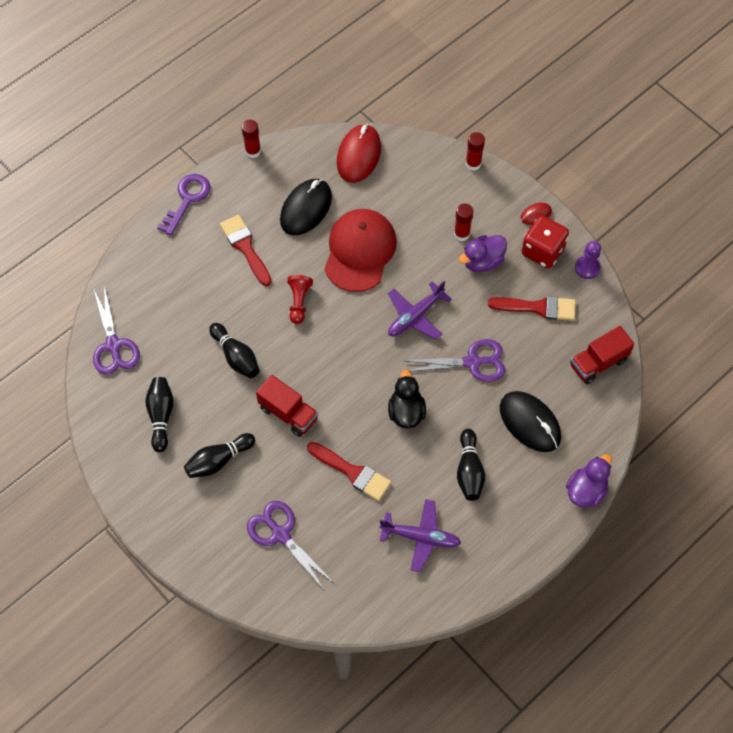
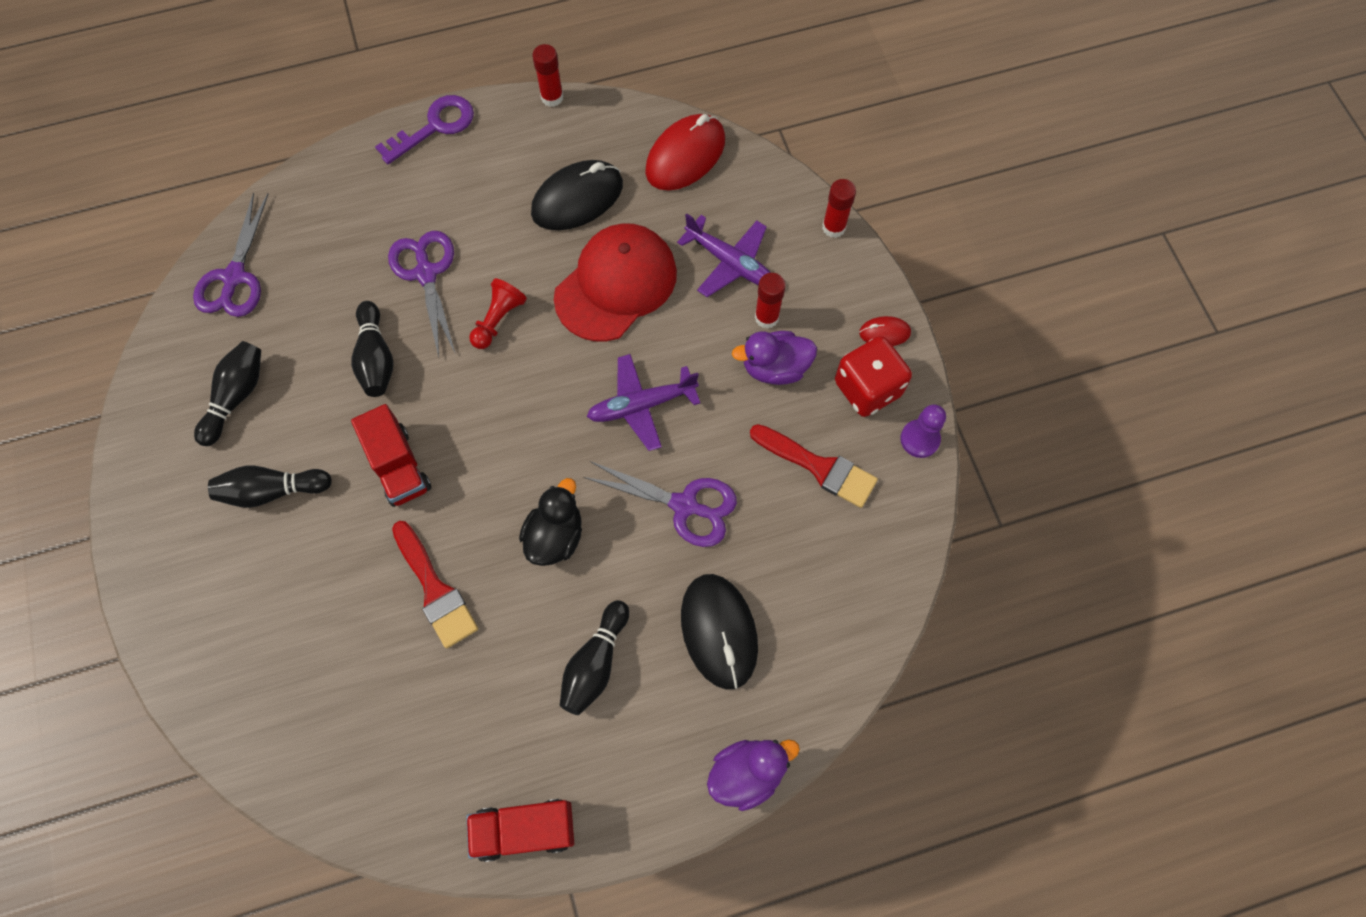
camera: 25 degrees right, 5 degrees up
red brush [220,214,271,286] -> none
purple scissors [247,501,334,591] -> purple scissors moved to [388,231,455,357]
purple plane [379,499,461,572] -> purple plane moved to [677,214,771,297]
red truck [570,326,635,384] -> red truck moved to [466,799,574,862]

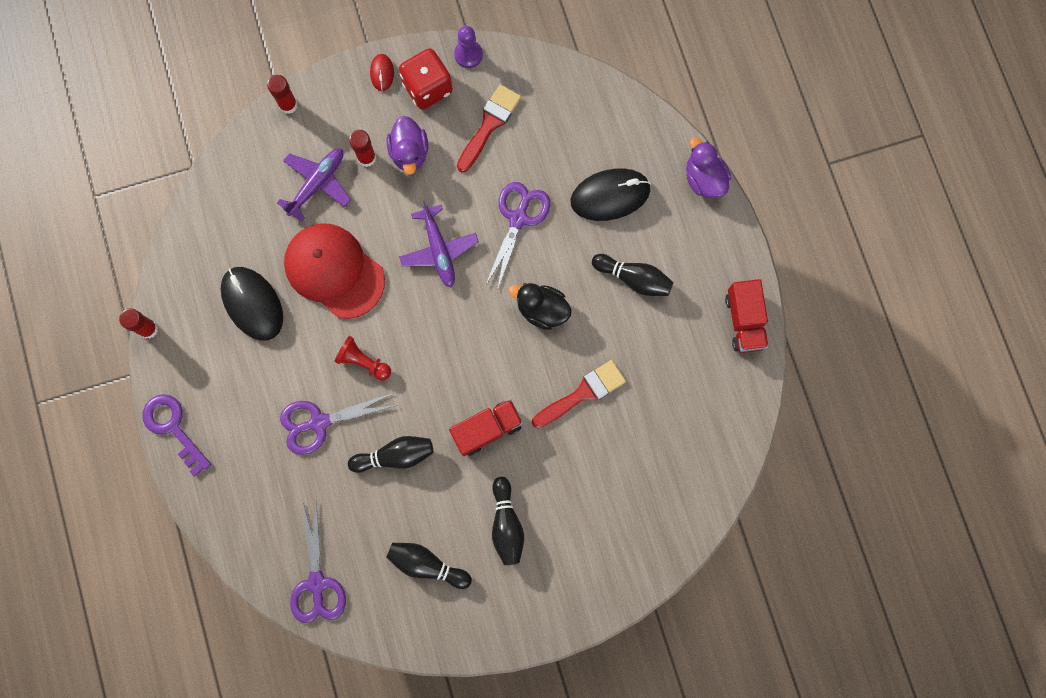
camera: 90 degrees left, 10 degrees up
purple scissors [193,193,268,317] -> purple scissors turned 75 degrees clockwise [290,503,346,624]
red mouse [645,114,725,191] -> none

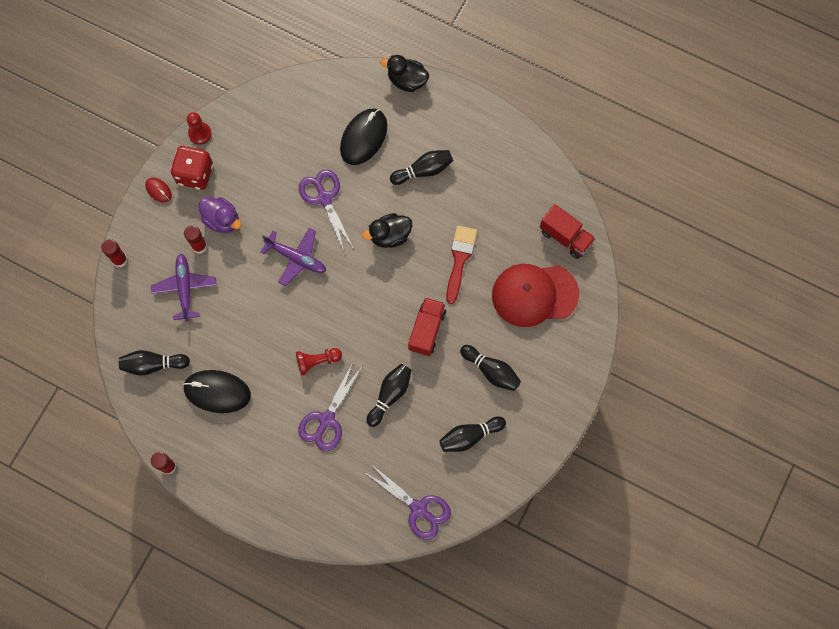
camera: 45 degrees left, 5 degrees down
purple key [142,394,211,477] -> none
red cap [284,223,385,319] -> red cap moved to [492,264,579,327]
purple pawn [454,26,483,68] -> red pawn [187,112,212,145]
red brush [457,85,521,173] -> none
purple duck [686,137,731,198] -> black duck [380,55,429,92]
red truck [725,279,769,353] -> red truck moved to [540,204,596,259]
none -> black bowling pin [119,350,190,376]

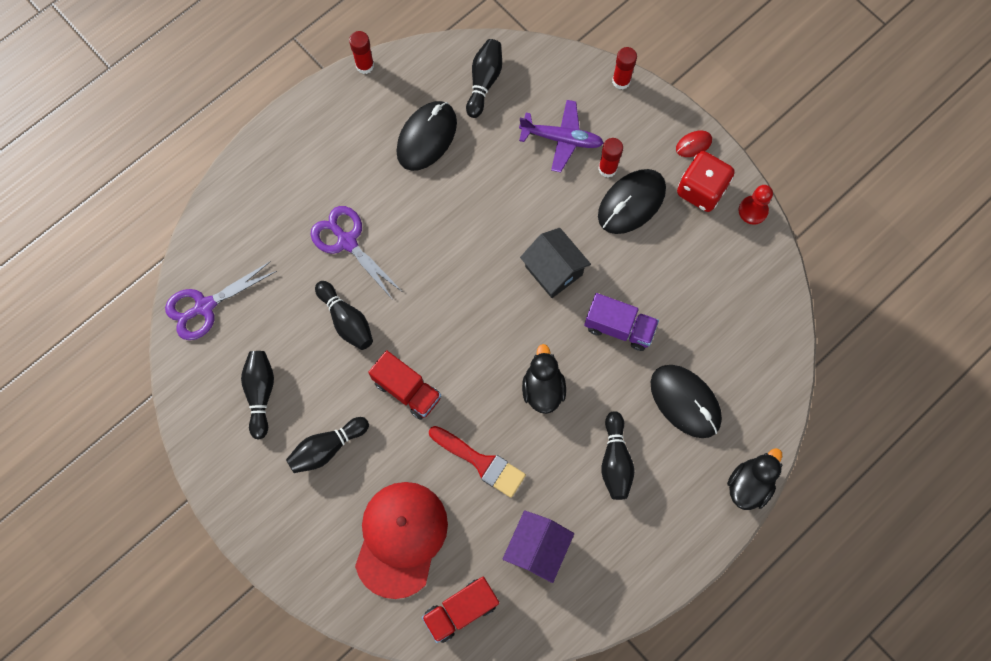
camera: 110 degrees right, 0 degrees up
purple duck [199,197,241,233] -> black mouse [598,169,666,234]
purple plane [260,228,326,286] -> black house [520,228,591,298]
red pawn [296,348,342,375] -> none
purple scissors [299,170,354,251] -> purple truck [584,293,659,351]
none -> purple house [502,510,574,583]

